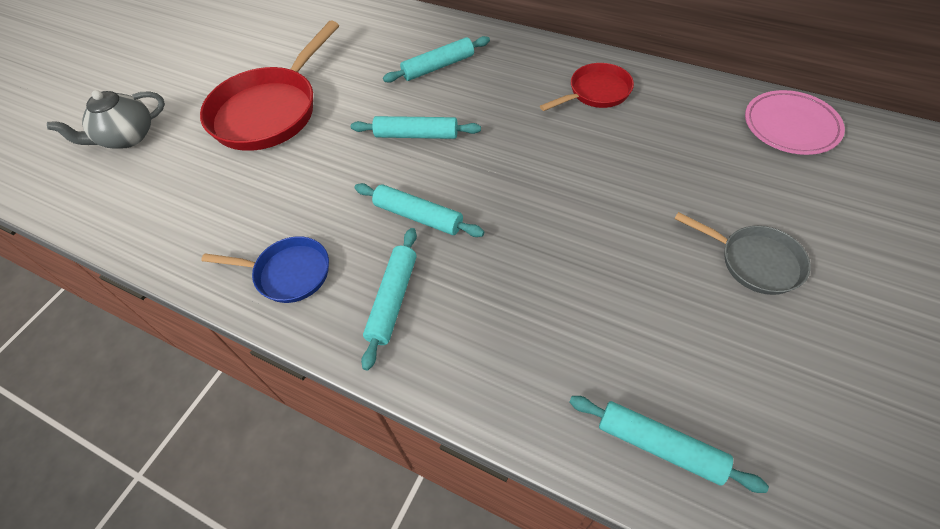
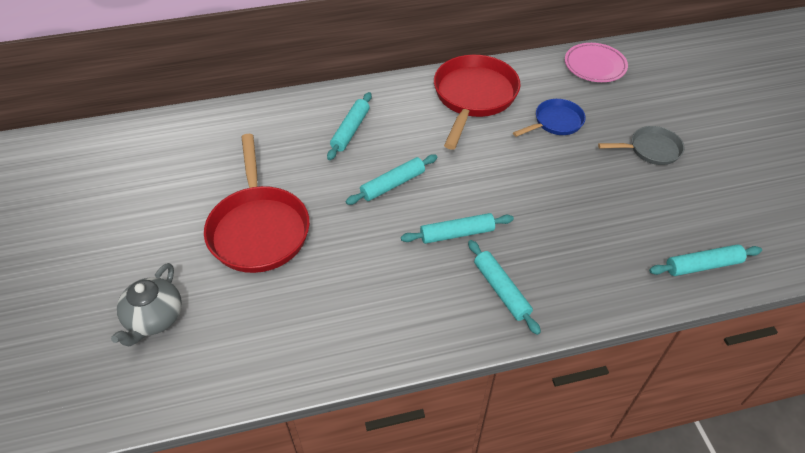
camera: 45 degrees left, 5 degrees down
blue pan [201,236,329,303] -> blue pan moved to [513,99,586,137]
red pan [540,63,634,111] -> red pan [434,55,521,150], size x1.82

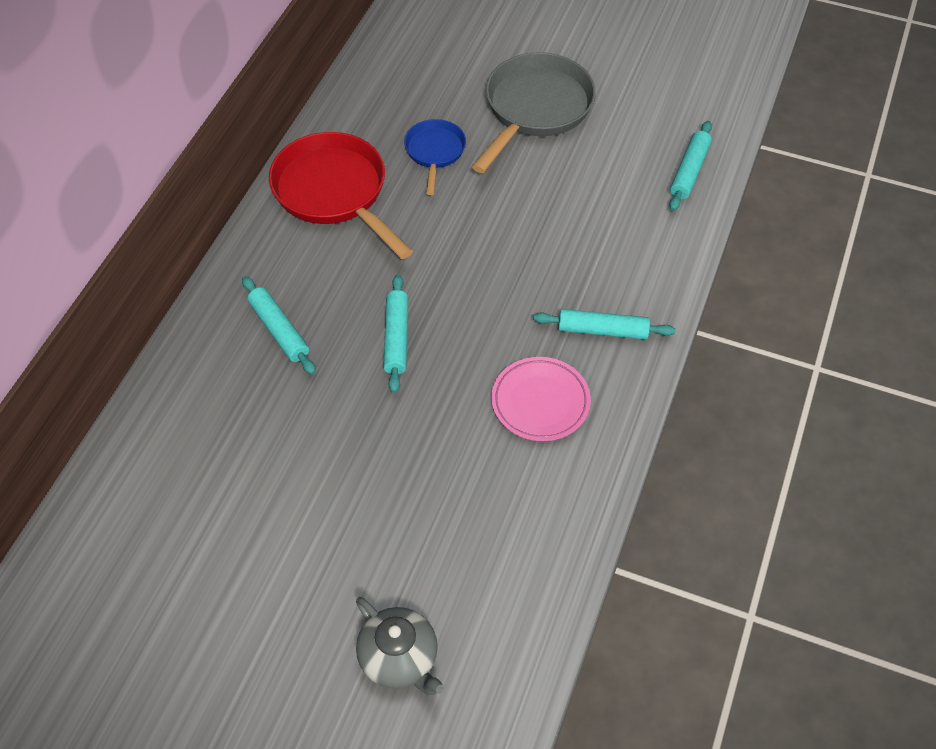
camera: 55 degrees left, 5 degrees up
red pan [204,134,310,273] -> none
turquoise rolling pin [401,213,514,244] -> none
pink plate [565,43,628,82] -> pink plate moved to [491,357,591,441]
grey pan [598,126,684,165] -> grey pan [472,52,596,173], size x1.82

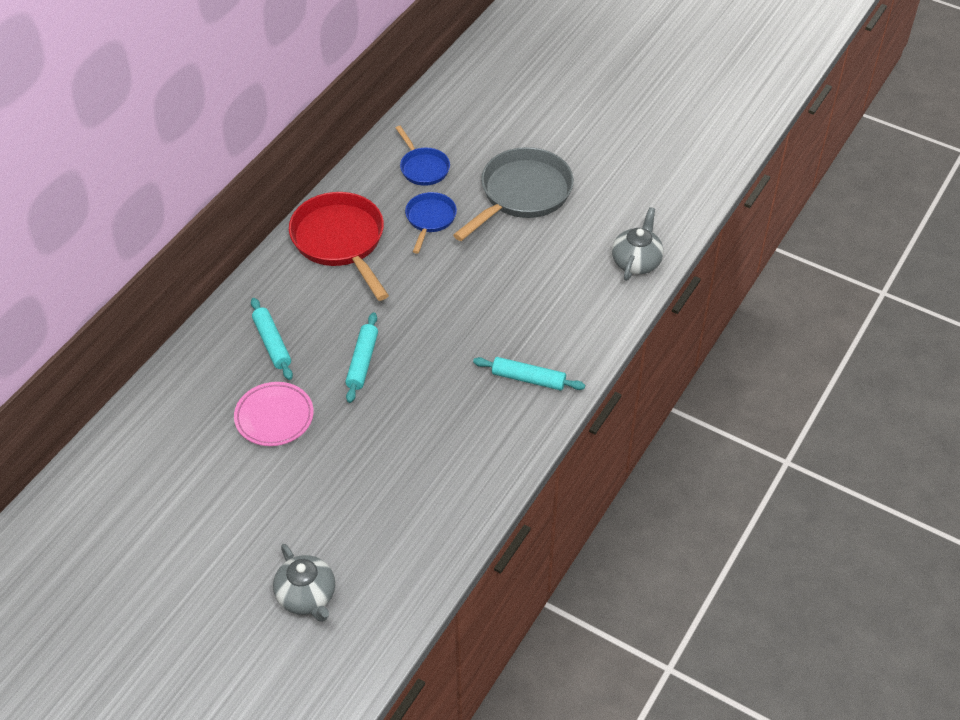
camera: 10 degrees right, 5 degrees down
pink plate [491,357,591,441] -> pink plate moved to [234,382,314,446]
turquoise rolling pin [669,121,712,211] -> grey teapot [612,207,664,281]
none -> blue pan [396,126,450,186]

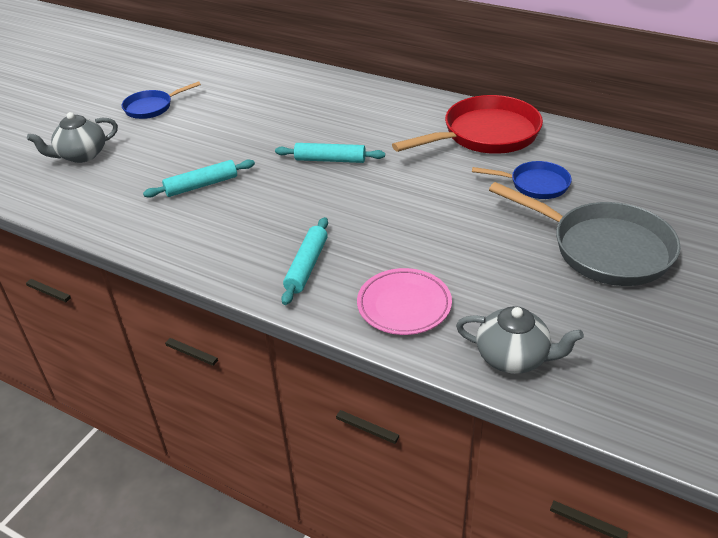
camera: 90 degrees right, 10 degrees down
pink plate [234,382,314,446] -> pink plate moved to [357,268,452,335]
turquoise rolling pin [251,298,293,380] -> turquoise rolling pin moved to [143,159,255,198]
blue pan [396,126,450,186] -> blue pan moved to [122,81,201,119]

